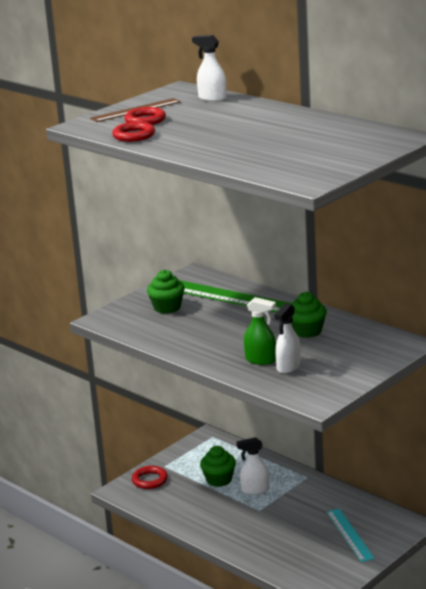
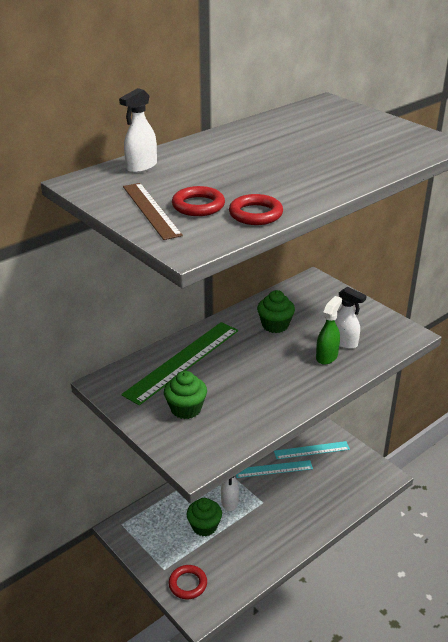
camera: 85 degrees left, 10 degrees up
none -> turquoise ruler [236,460,313,478]

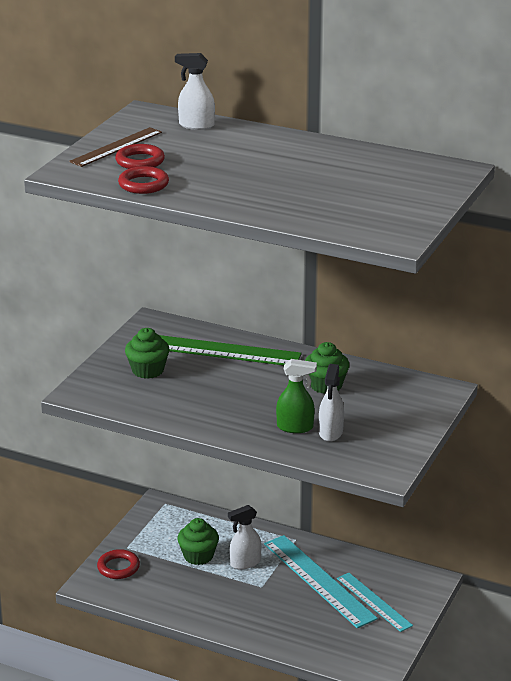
camera: 65 degrees right, 5 degrees down
turquoise ruler [236,460,313,478] -> turquoise ruler [264,535,378,628], size x1.60

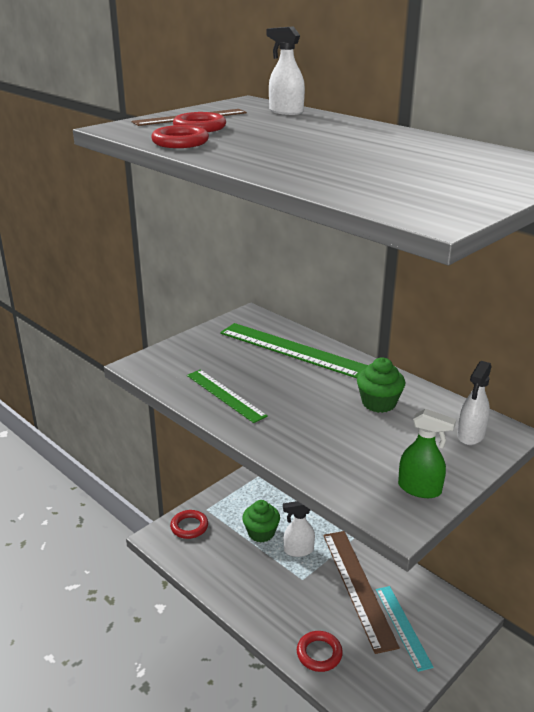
camera: 20 degrees right, 0 degrees up
green cupcake [125,328,170,379] -> none
turquoise ruler [264,535,378,628] -> brown ruler [323,531,400,654]
green spray bottle [276,359,317,433] -> green spray bottle moved to [398,409,456,498]
white spray bottle [319,364,344,442] -> white spray bottle moved to [457,361,492,445]
none -> green ruler [187,370,268,423]
none -> red ring [297,631,343,672]

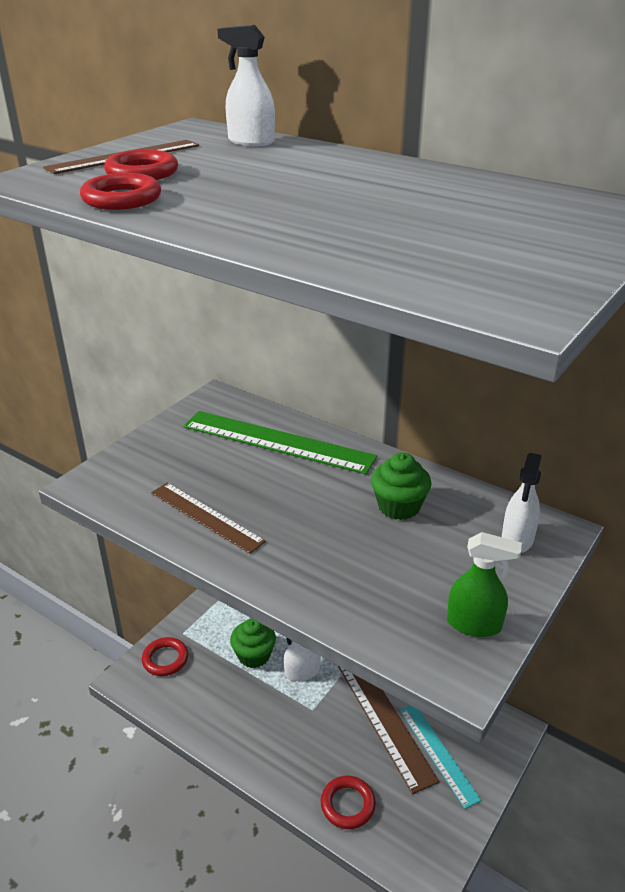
camera: 10 degrees left, 5 degrees up
green ruler [187,370,268,423] -> brown ruler [151,483,266,554]

